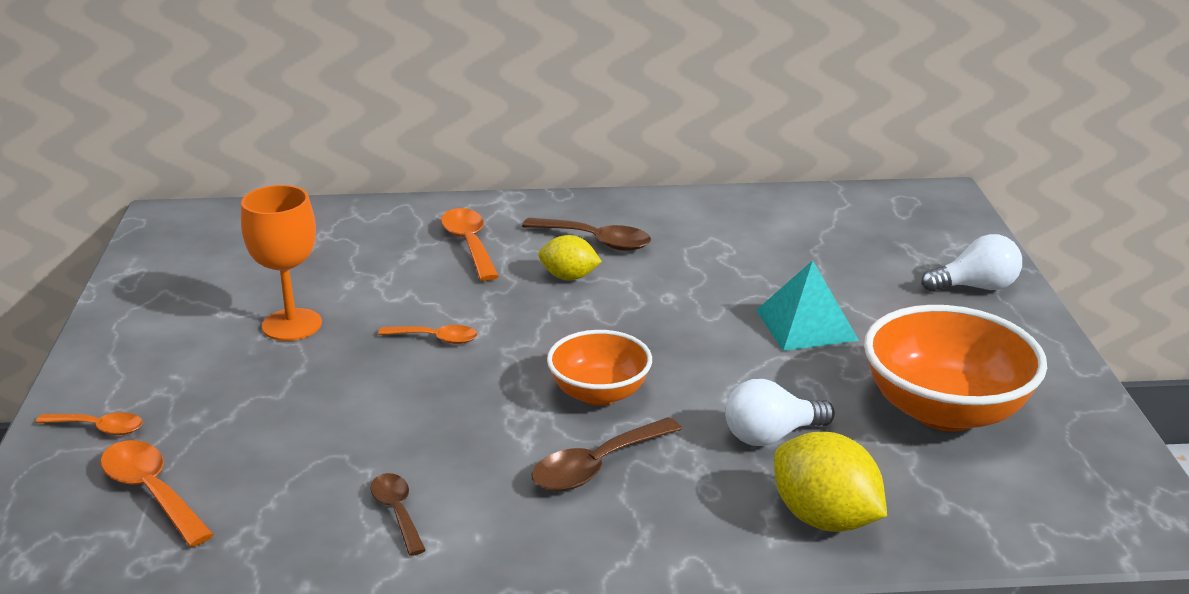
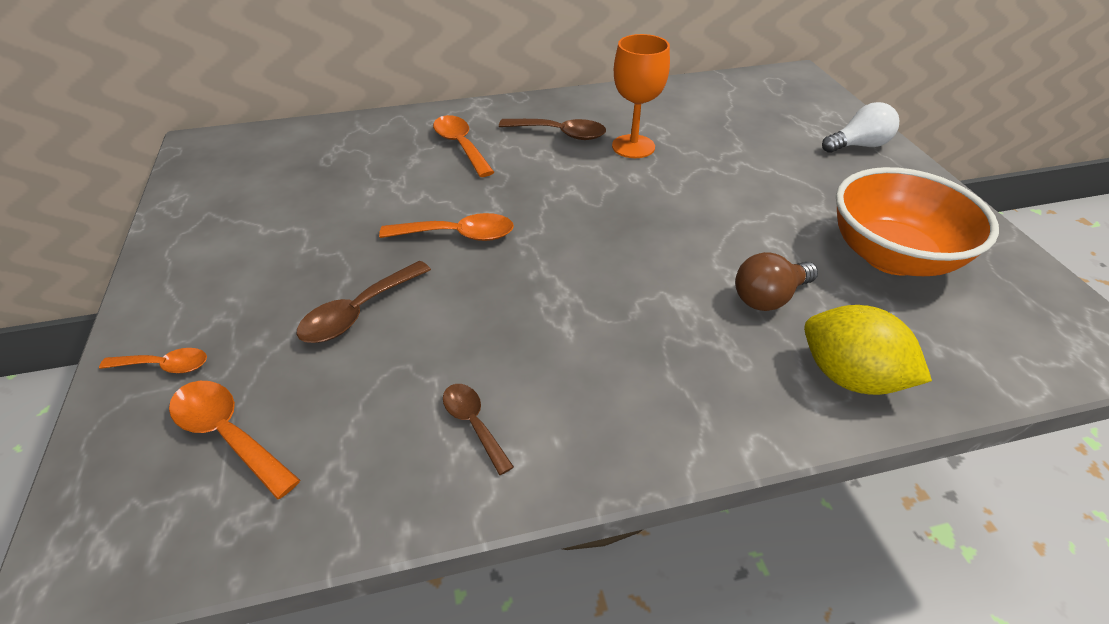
camera: 10 degrees left, 15 degrees up
orange goblet [241,185,322,341] -> orange goblet moved to [612,34,670,158]
orange spoon [378,325,478,344] -> orange spoon [379,213,514,241], size x1.55
brown spoon [531,417,682,491] -> brown spoon moved to [297,261,431,343]
yellow lemon [538,235,602,280] -> none
orange bowl [547,330,652,406] -> none
white light bulb [725,379,835,446] -> brown light bulb [735,252,818,311]
turquoise pyramid [756,260,859,351] -> none

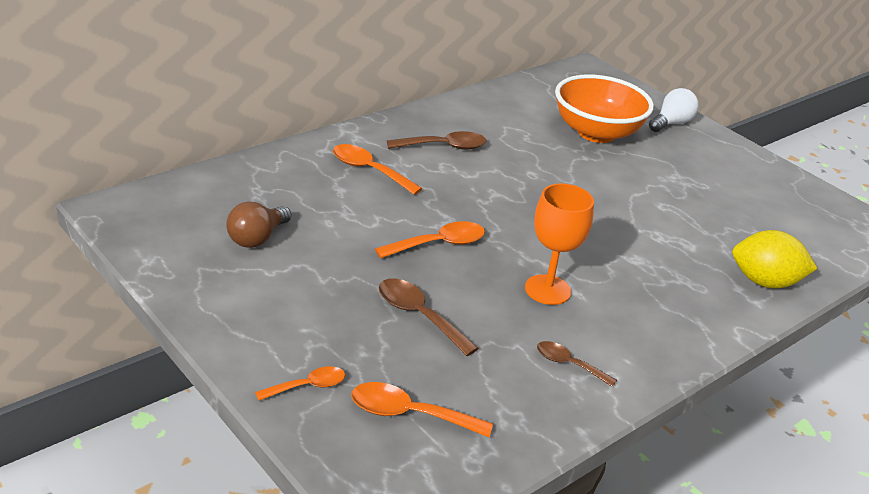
camera: 30 degrees left, 10 degrees down
brown spoon [297,261,431,343] -> brown spoon turned 120 degrees clockwise [379,278,479,356]
orange goblet [612,34,670,158] -> orange goblet moved to [525,183,594,305]
brown light bulb [735,252,818,311] -> brown light bulb moved to [226,202,291,248]
orange bowl [836,167,999,276] -> orange bowl moved to [555,74,654,143]

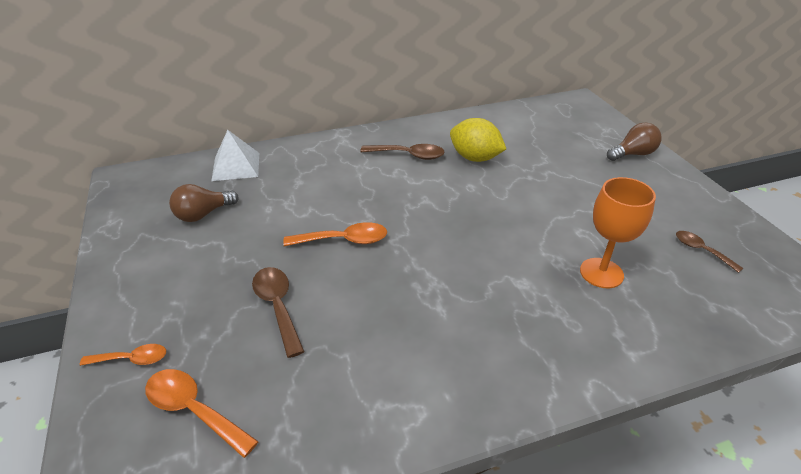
camera: 25 degrees right, 5 degrees up
orange spoon [333,144,423,195] -> none
orange goblet [525,183,594,305] -> orange goblet moved to [580,177,656,288]
brown spoon [537,341,617,387] -> brown spoon moved to [676,231,743,273]
orange bowl [555,74,654,143] -> none
white light bulb [649,88,699,132] -> brown light bulb [607,123,662,161]
yellow lemon [732,230,818,288] -> yellow lemon moved to [450,118,506,162]
none -> white pyramid [211,130,259,181]

